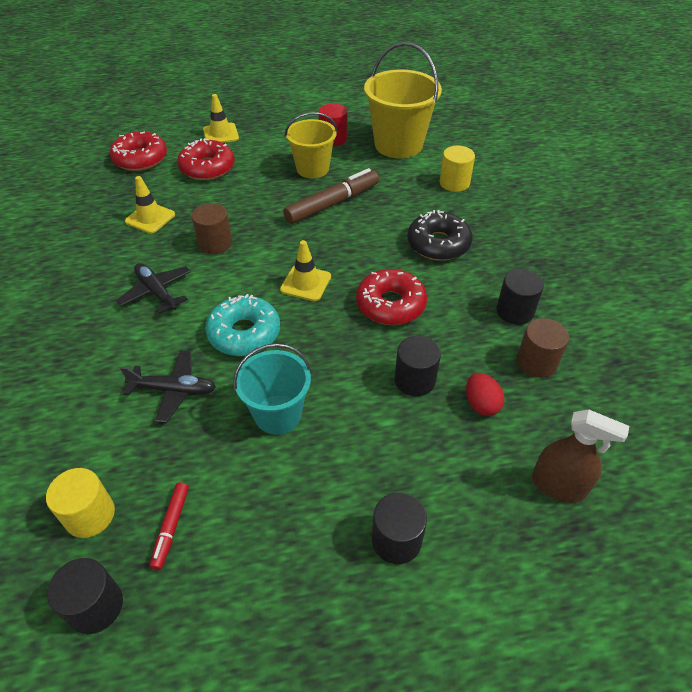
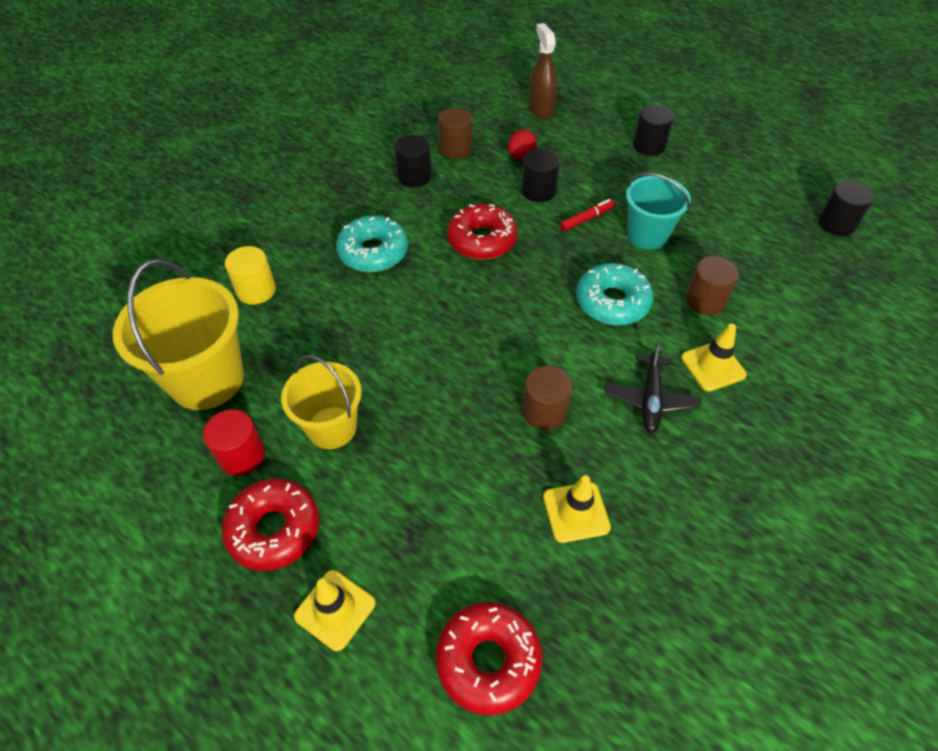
camera: 130 degrees left, 5 degrees up
yellow cylinder [46,468,115,538] -> none
black plane [120,350,216,423] -> brown cylinder [686,256,739,315]
red marker [150,483,189,570] -> red marker moved to [560,199,615,231]
red donut [177,138,235,180] -> red donut moved to [222,479,319,571]
yellow traffic cone [280,240,331,301] -> yellow traffic cone moved to [681,324,747,391]
brown marker [283,168,379,224] -> none
black donut [407,210,472,261] -> turquoise donut [336,216,408,272]

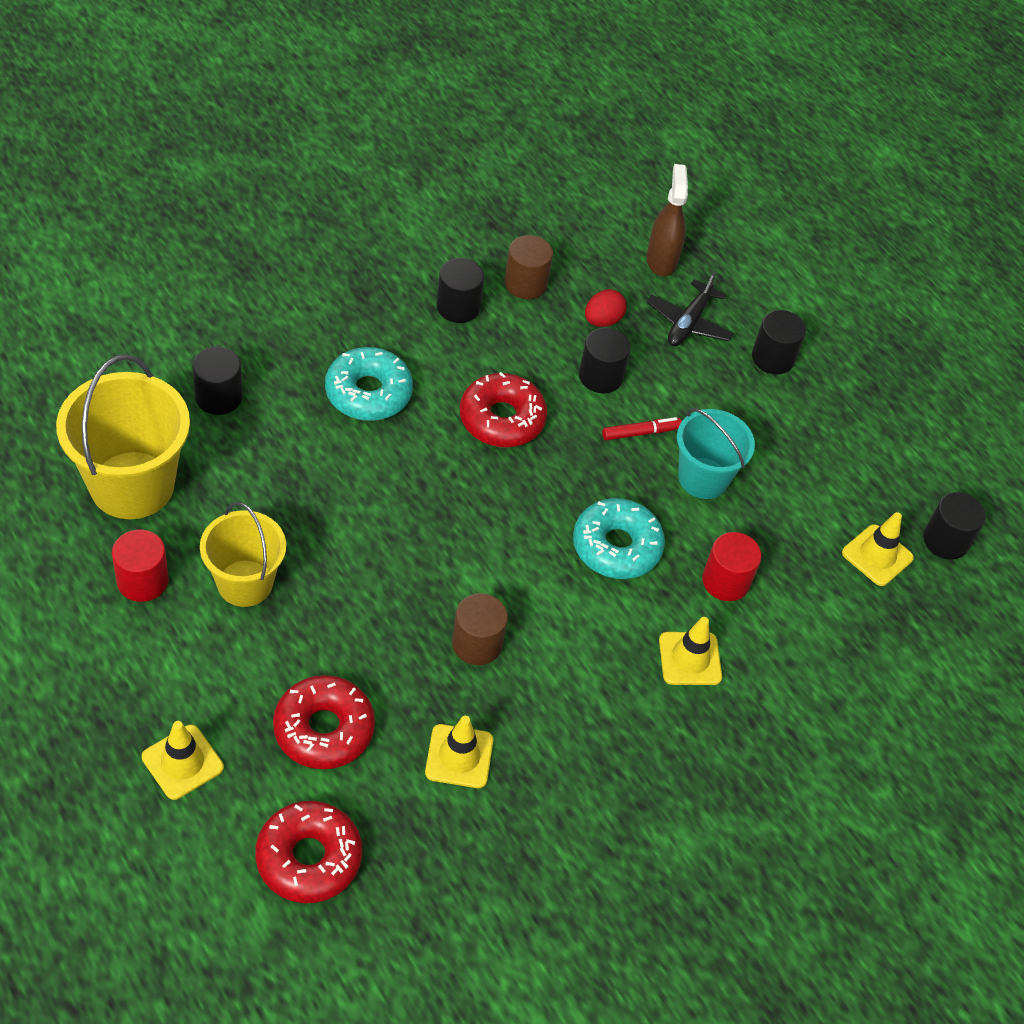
camera: 10 degrees right, 0 degrees up
red donut [222,479,319,571] -> red donut moved to [273,675,375,769]
yellow cylinder [225,246,276,305] -> black cylinder [192,347,243,415]
black plane [605,341,700,433] -> black plane moved to [646,271,734,346]
brown cylinder [686,256,739,315] -> red cylinder [702,532,762,601]
none -> yellow traffic cone [842,512,914,586]

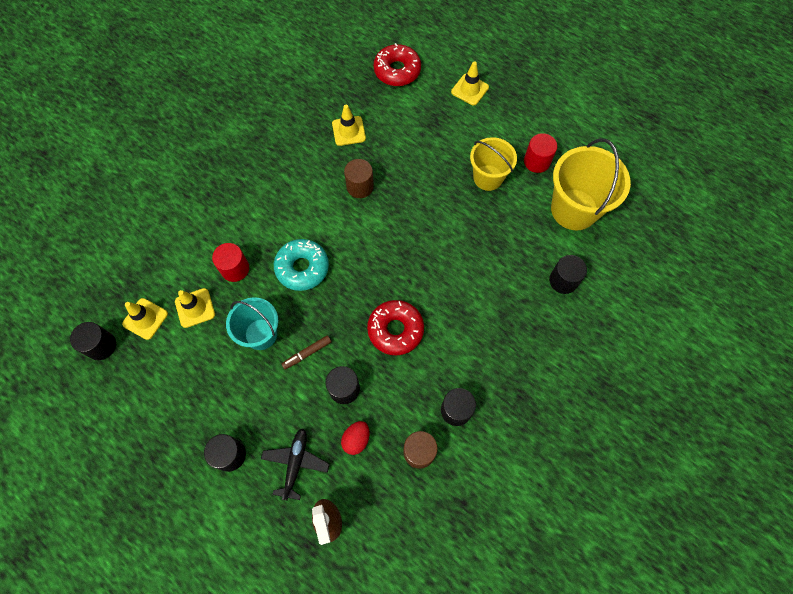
camera: 170 degrees right, 15 degrees up
red donut [273,675,375,769] -> none
turquoise donut [325,347,413,421] -> none
red marker [602,417,682,440] -> brown marker [282,335,331,369]
yellow traffic cone [659,617,722,685] -> yellow traffic cone moved to [175,288,215,328]

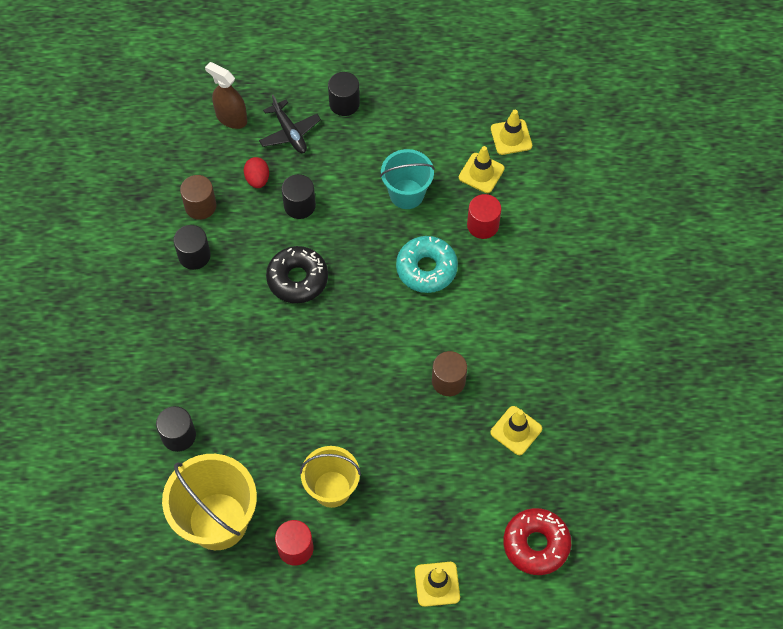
camera: 140 degrees right, 5 degrees down
black cylinder [70,322,116,360] -> none
brown marker [282,335,331,369] -> none
red donut [367,300,424,355] -> black donut [266,246,328,303]

